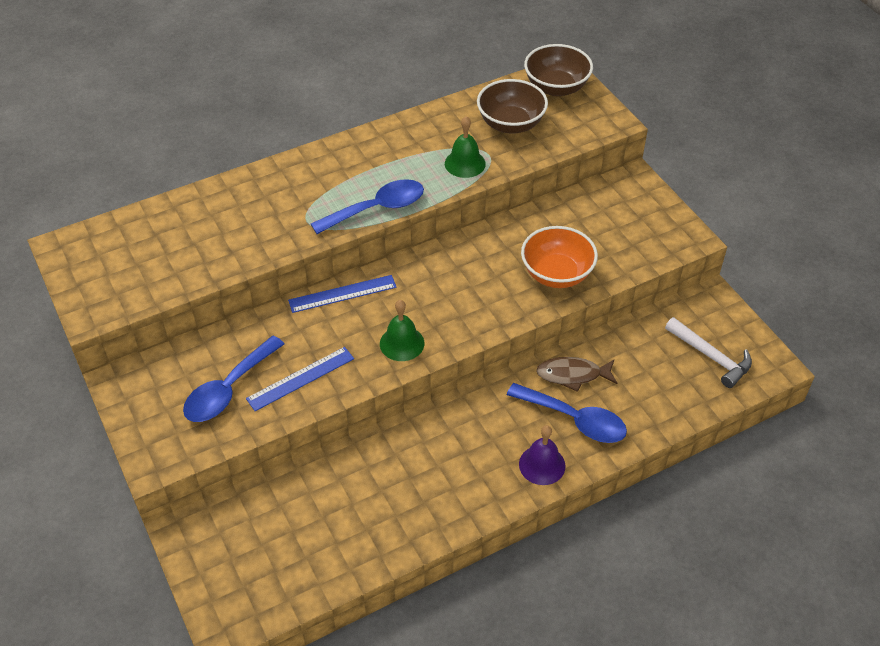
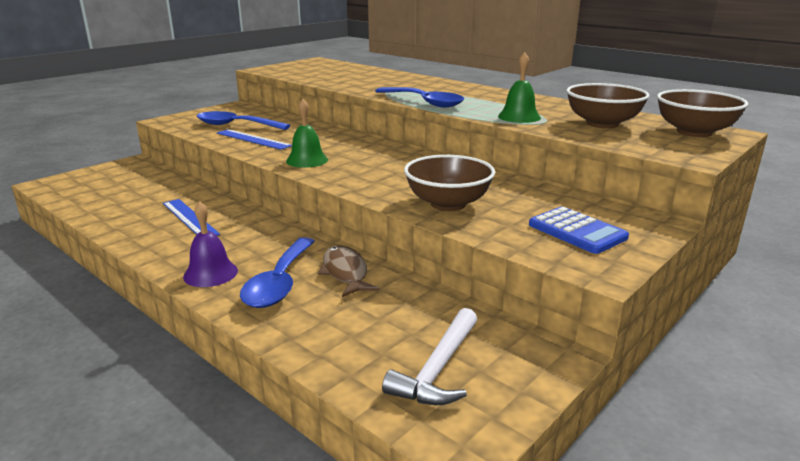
camera: 70 degrees right, 25 degrees down
blue ruler [288,275,396,313] -> blue ruler moved to [163,199,220,236]
orange bowl [521,226,598,288] -> brown bowl [404,155,495,211]
none -> blue calculator [529,207,629,254]

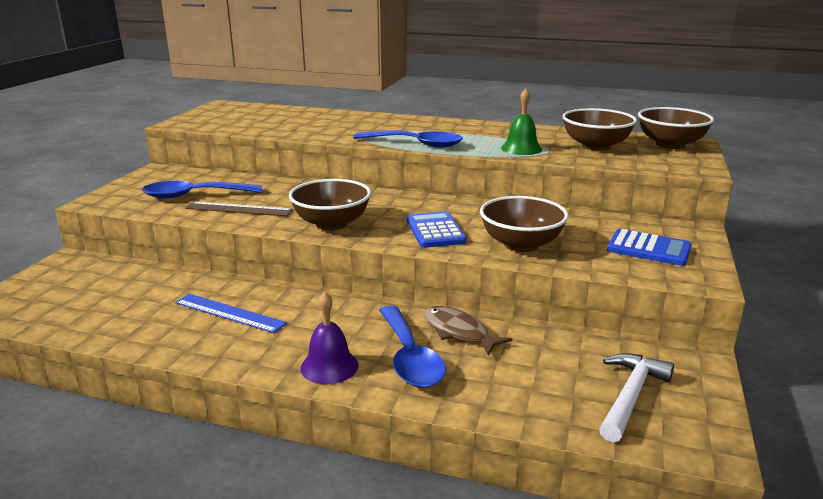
camera: 25 degrees left, 0 degrees up
blue ruler [217,129,292,150] -> brown ruler [185,202,293,216]
green bell [286,99,328,168] -> brown bowl [289,179,371,230]
white hammer [382,308,477,405] -> white hammer turned 150 degrees counterclockwise [599,353,674,442]
none -> blue calculator [407,211,467,248]

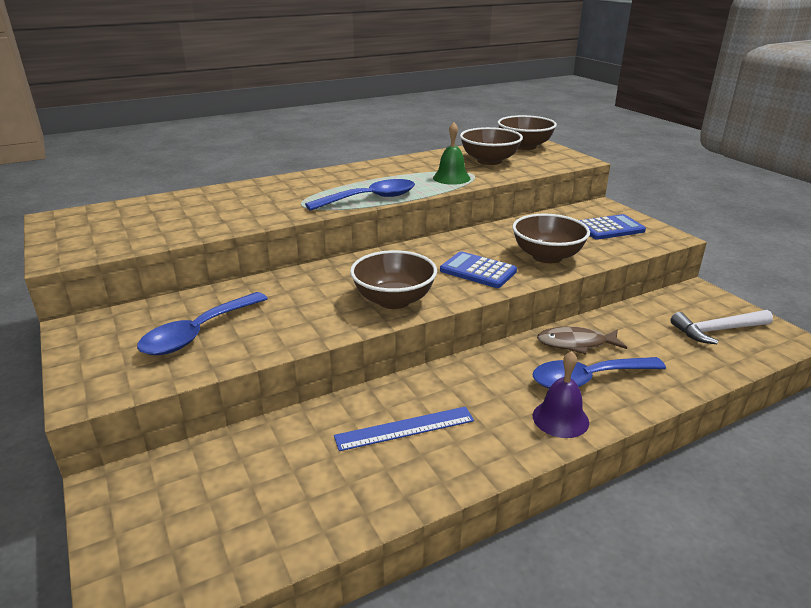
camera: 45 degrees left, 5 degrees up
brown ruler [185,202,293,216] -> none
blue spoon [379,306,446,388] -> blue spoon turned 135 degrees clockwise [532,357,666,389]
white hammer [599,353,674,442] -> white hammer turned 90 degrees counterclockwise [670,310,773,344]

